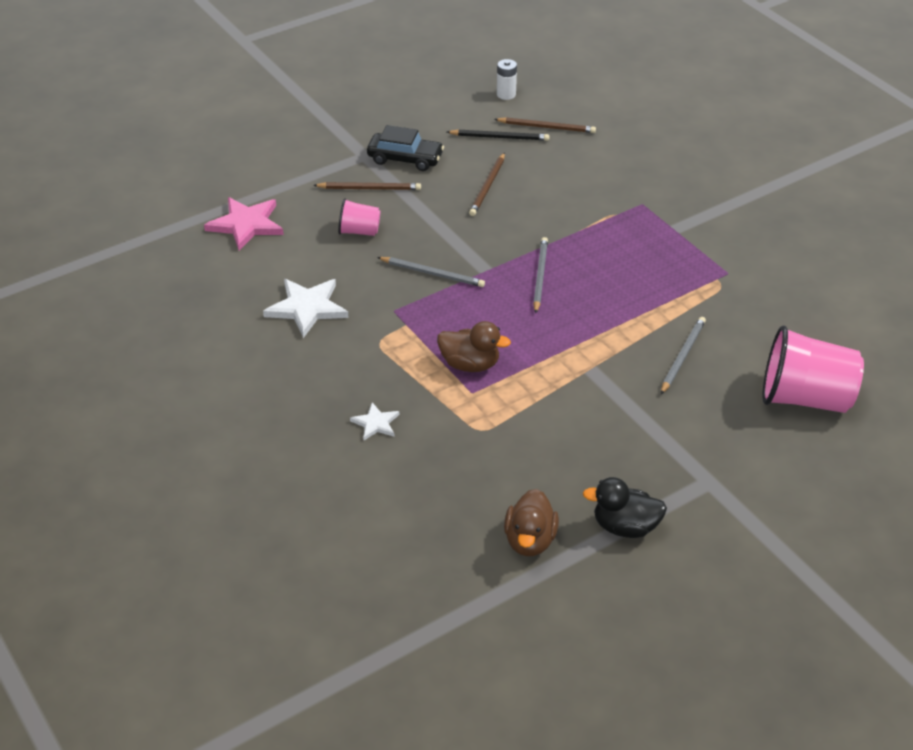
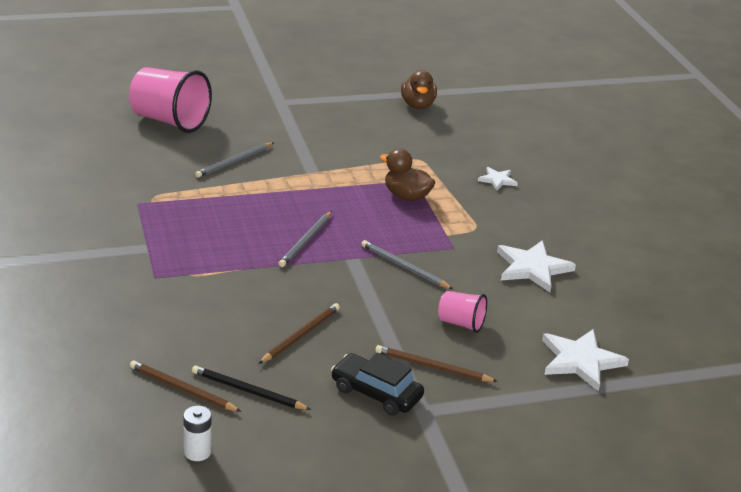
camera: 165 degrees left, 10 degrees down
pink star [204,197,284,251] -> white star [542,329,629,391]
brown duck [504,489,559,556] -> brown duck turned 150 degrees clockwise [401,70,437,109]
black duck [583,477,667,538] -> none

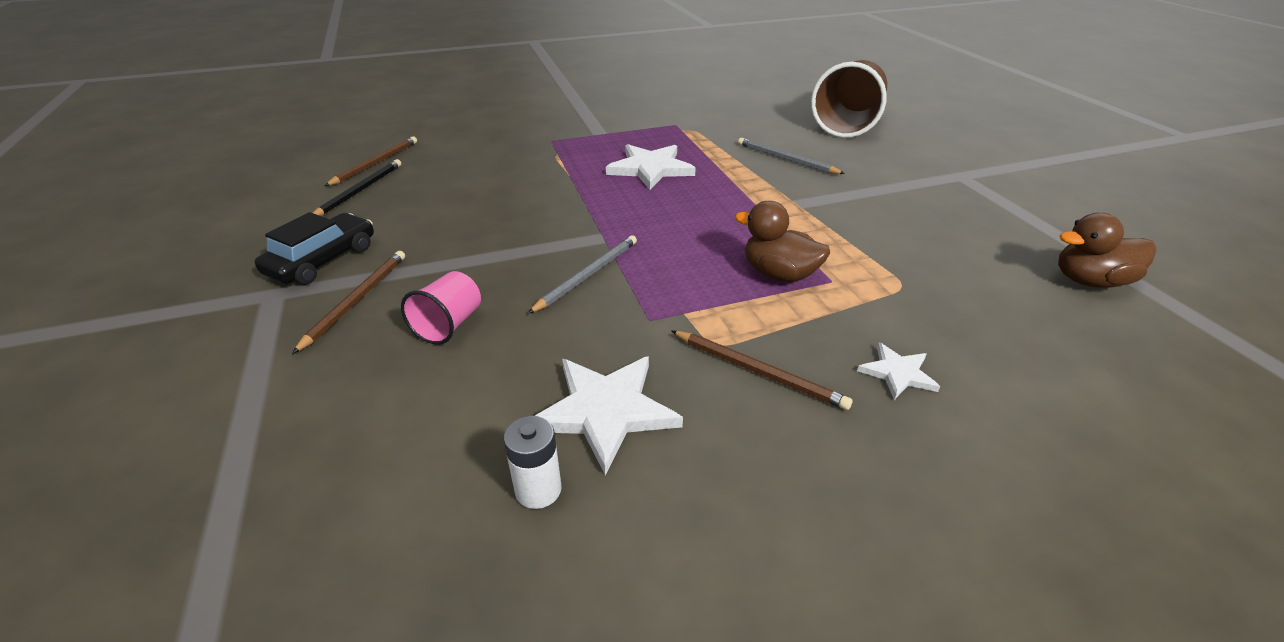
camera: 90 degrees right, 5 degrees up
pink cup [129,67,212,133] -> brown cup [811,60,887,138]
white battery [183,406,212,461] -> white battery moved to [504,416,562,509]
brown pencil [259,303,340,364] -> brown pencil moved to [671,330,853,410]
grey pencil [278,211,332,267] -> none
brown duck [380,148,435,201] -> brown duck turned 90 degrees counterclockwise [735,201,830,282]
white star [542,329,629,391] -> white star moved to [606,144,696,190]

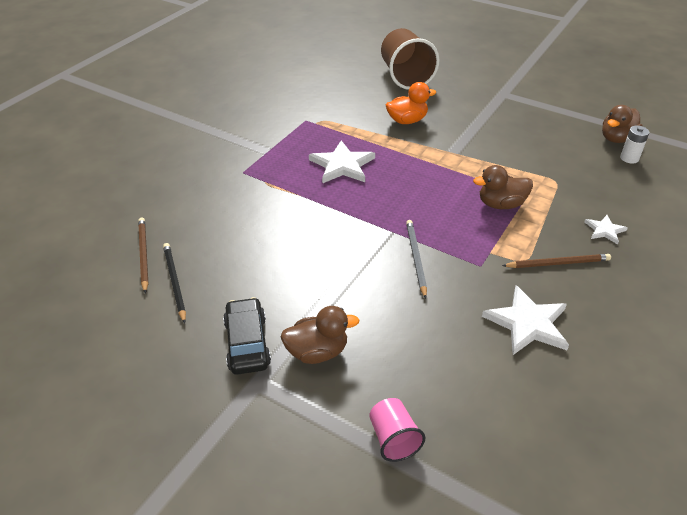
camera: 40 degrees left, 5 degrees up
brown pencil [292,251,405,354] -> brown duck [281,306,359,364]
pink cup [401,271,481,345] -> pink cup moved to [369,398,425,462]
white battery [504,416,562,509] -> white battery moved to [620,126,649,164]
grey pencil [738,138,845,174] -> orange duck [386,82,436,124]

